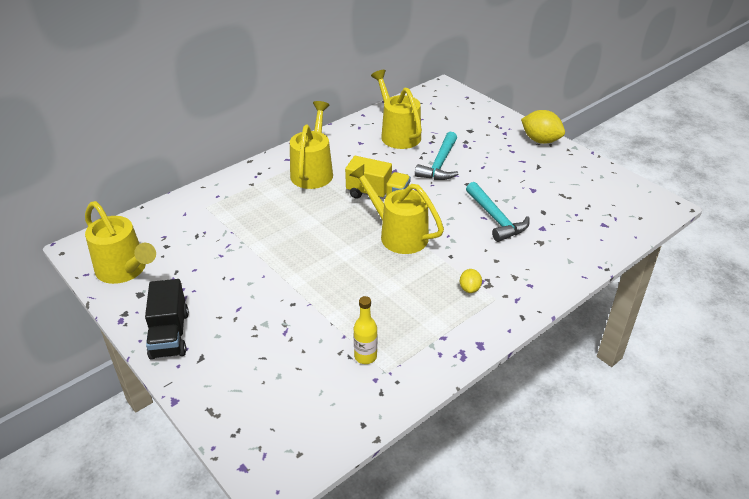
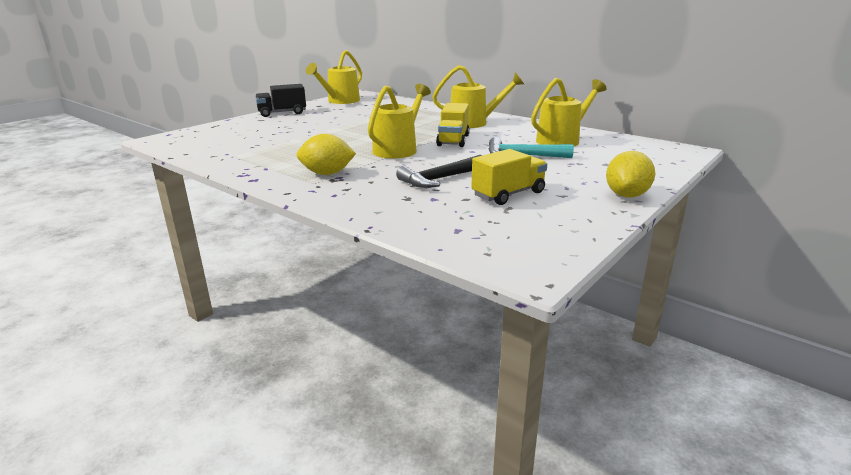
camera: 80 degrees right, 15 degrees down
yellow bottle [354,296,377,364] -> none
yellow lemon [460,269,482,293] -> yellow lemon [297,134,356,175], size x1.88
turquoise hammer [466,182,530,242] -> black hammer [396,155,482,188]
none -> yellow truck [471,149,547,205]

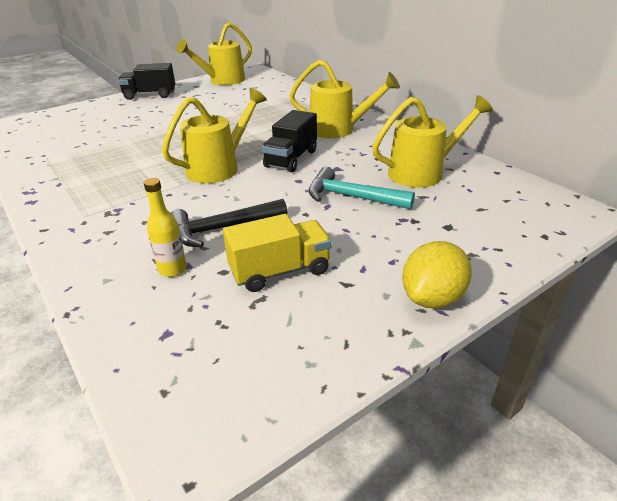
camera: 15 degrees right, 10 degrees up
yellow lemon [297,134,356,175] -> none
yellow truck [436,103,470,147] -> black truck [262,110,317,172]
none -> yellow bottle [144,178,187,277]

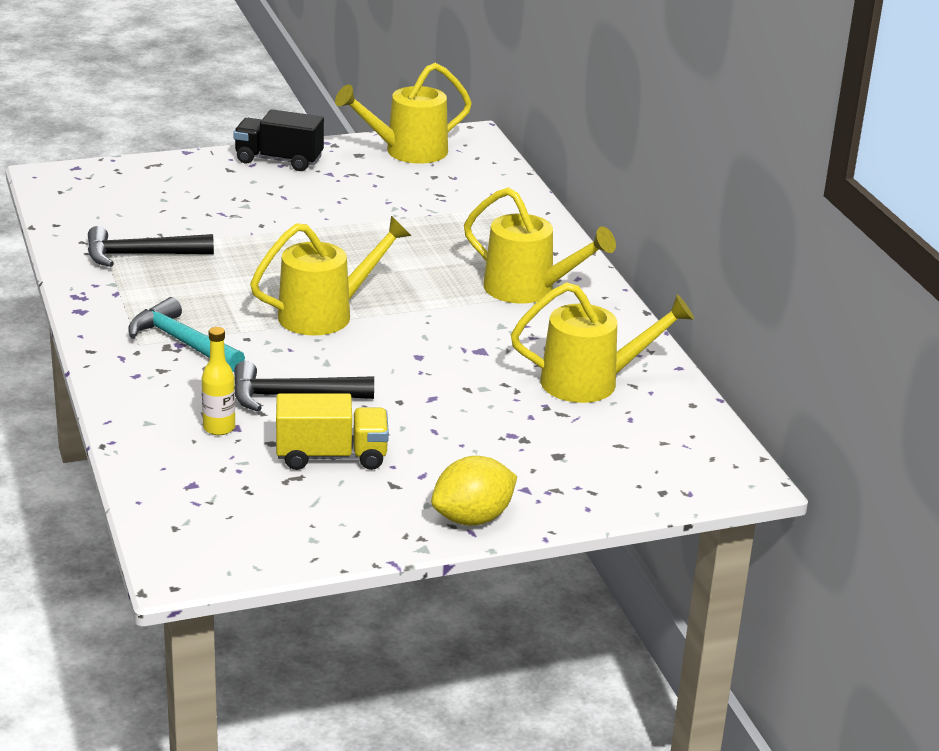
camera: 15 degrees right, 5 degrees down
black truck [262,110,317,172] -> none
turquoise hammer [308,167,415,210] -> turquoise hammer moved to [128,297,245,372]
none -> black hammer [88,226,214,267]

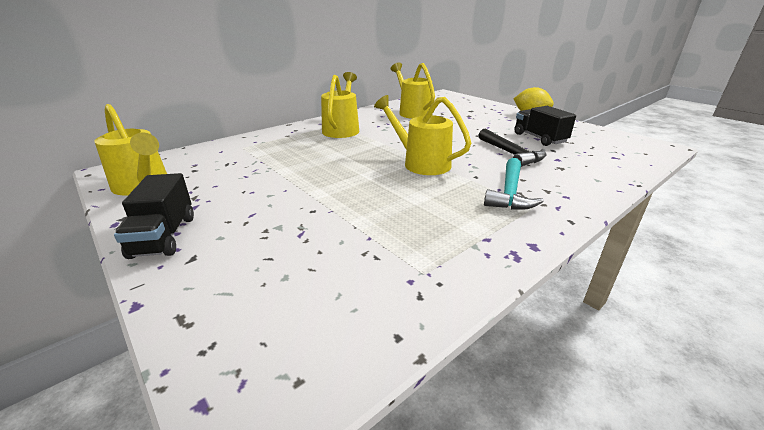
camera: 110 degrees left, 0 degrees up
black hammer [88,226,214,267] -> none
yellow bottle [202,327,235,435] -> none
yellow truck [276,393,389,470] -> black truck [514,106,576,146]

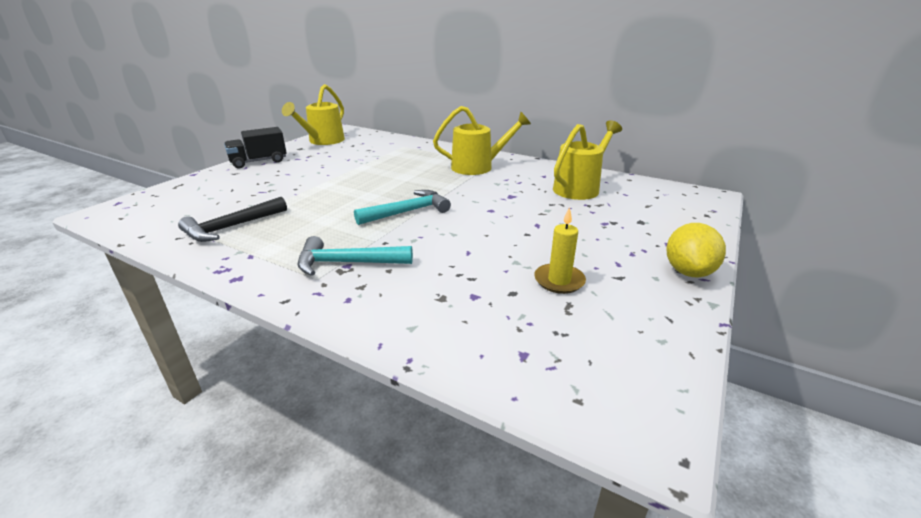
camera: 70 degrees right, 0 degrees up
yellow watering can [374,95,471,175] -> turquoise hammer [354,190,451,225]
black hammer [479,129,547,167] -> black hammer moved to [178,197,287,242]
black truck [514,106,576,146] -> yellow candle [534,207,586,294]

